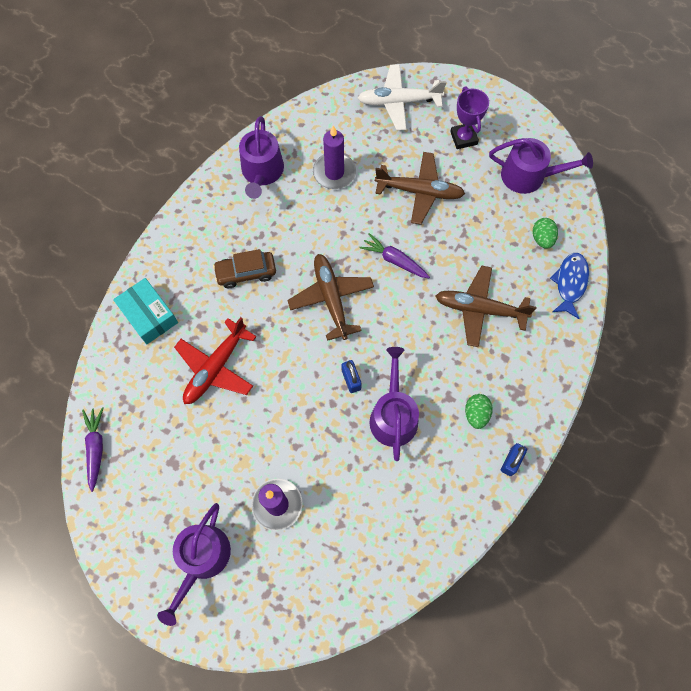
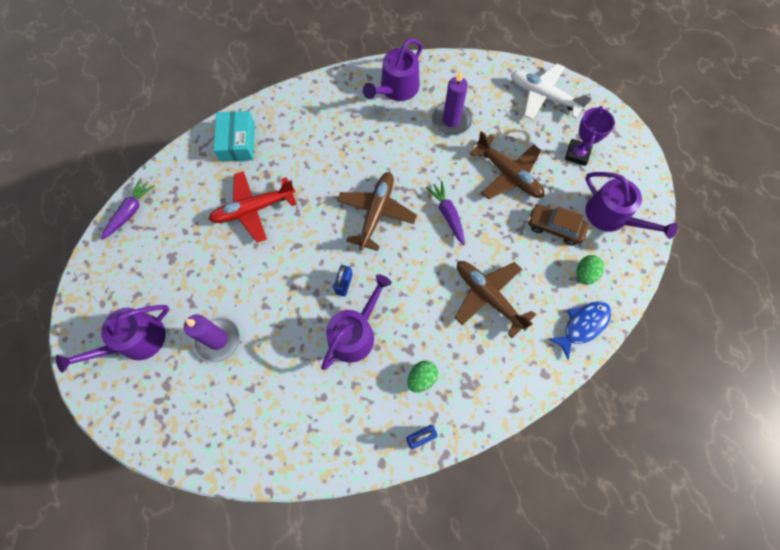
camera: 35 degrees right, 0 degrees up
brown car [213,249,276,288] -> brown car moved to [528,204,589,246]

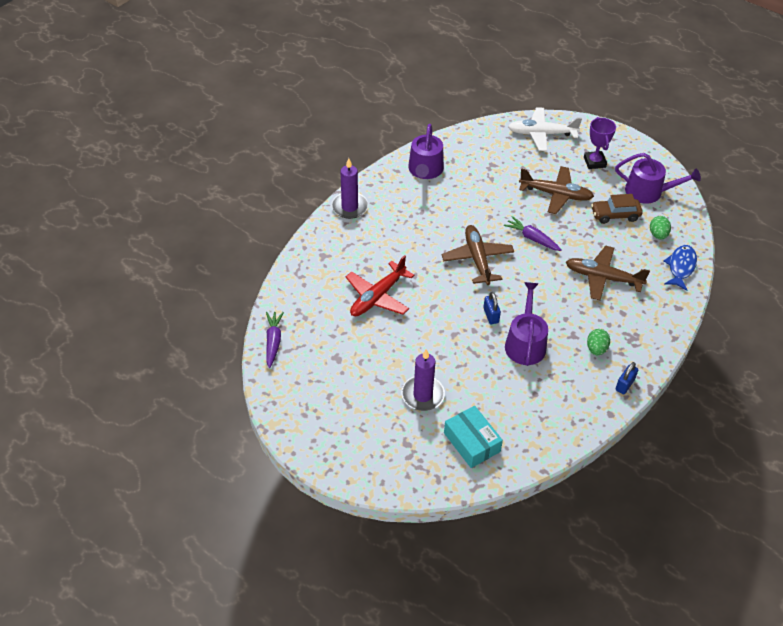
camera: 30 degrees left, 20 degrees down
purple watering can [56,305,169,373] -> none
turquoise box [214,111,255,162] -> turquoise box moved to [444,406,503,468]
purple candle [432,70,472,135] -> purple candle moved to [331,158,368,219]

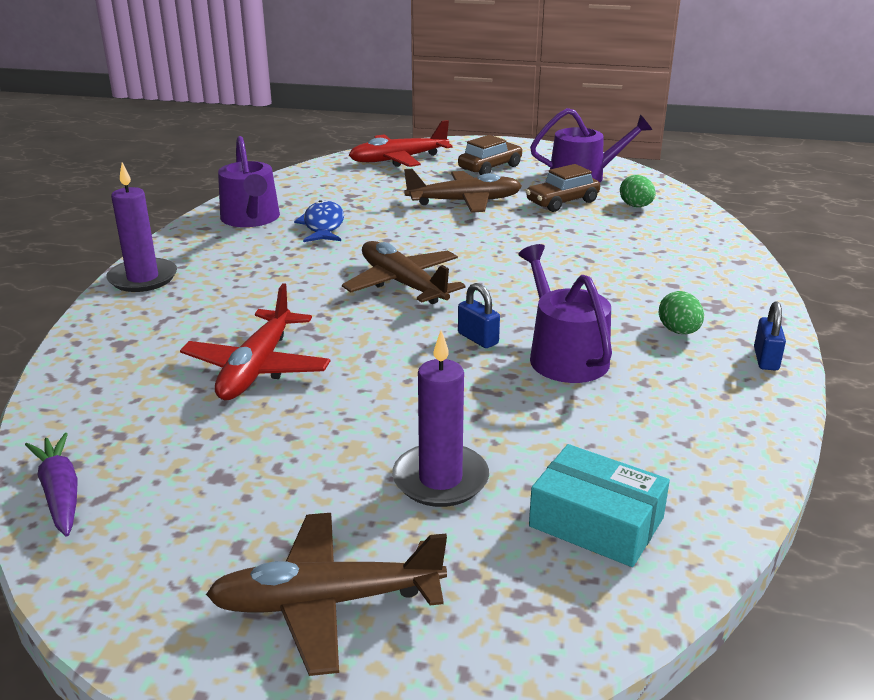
camera: 25 degrees left, 20 degrees down
purple carrot [504,216,562,251] -> none
white plane [508,107,582,151] -> red plane [349,120,453,167]
brown plane [566,246,650,300] -> brown plane moved to [206,513,447,676]
purple trophy [584,117,616,169] -> brown car [458,135,523,175]
blue fish [664,245,697,291] -> blue fish moved to [294,200,344,242]

